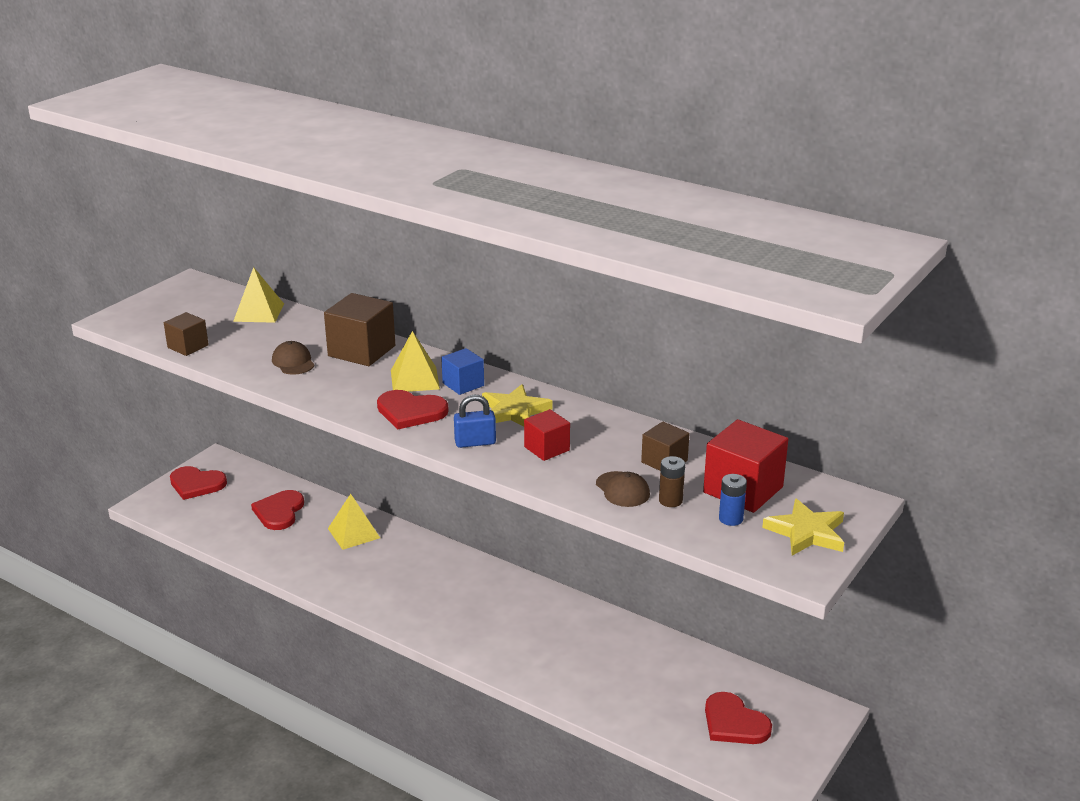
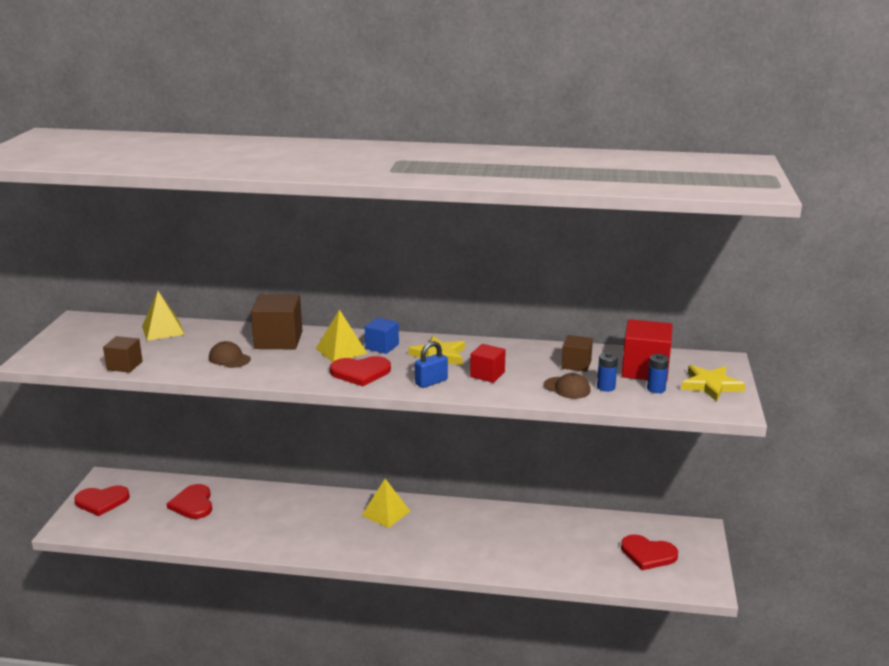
camera: 25 degrees left, 5 degrees down
yellow pyramid [328,494,380,550] -> yellow pyramid moved to [361,479,410,528]
brown battery [659,456,685,507] -> blue battery [597,352,618,392]

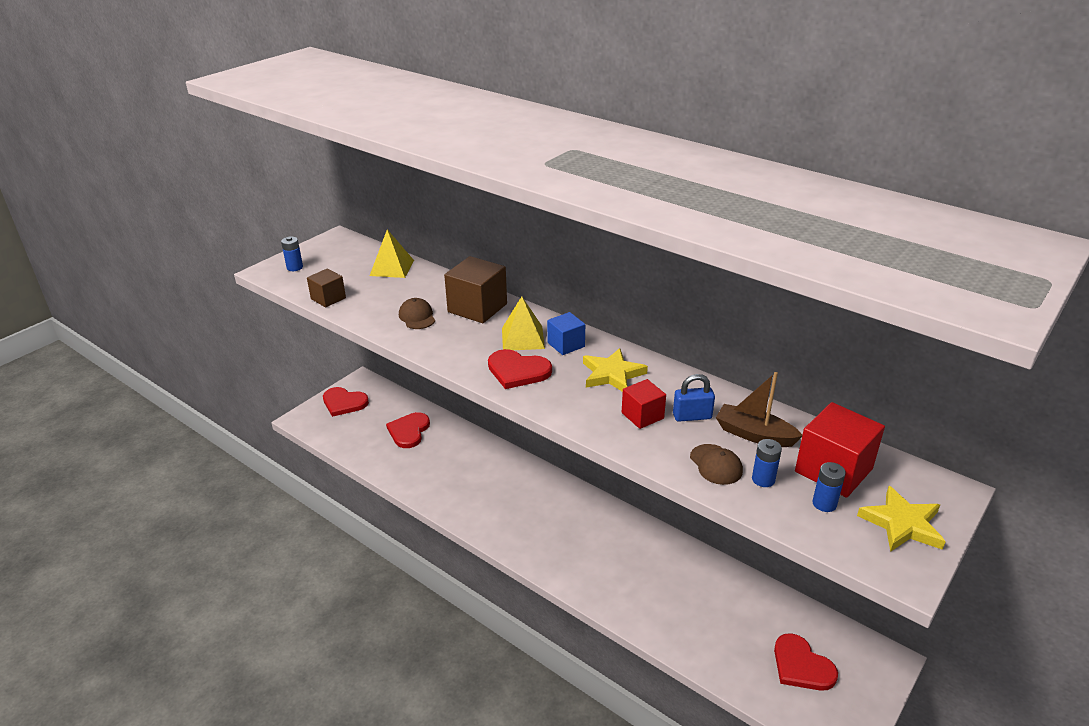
camera: 30 degrees right, 10 degrees up
yellow pyramid [361,479,410,528] -> none
blue padlock [415,341,448,388] -> blue padlock moved to [673,374,715,422]
brown cube [561,335,593,372] -> brown boat [716,372,802,447]
none -> blue battery [281,237,303,271]

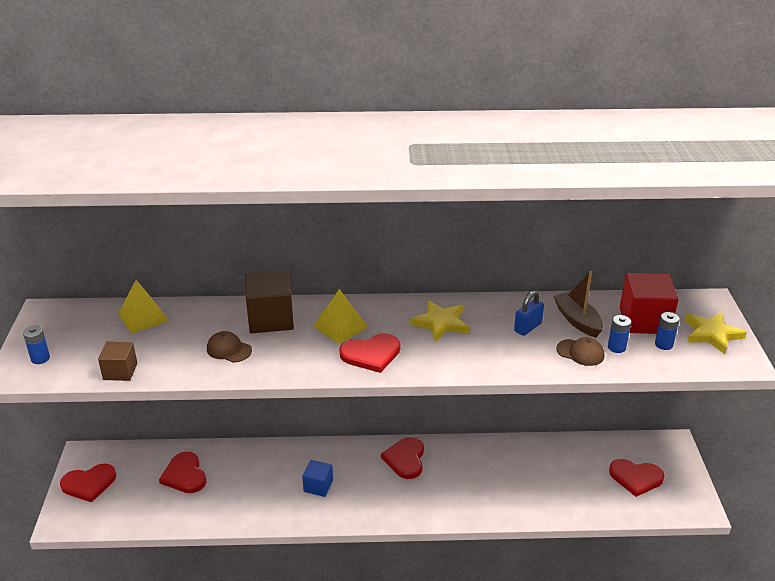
camera: 40 degrees left, 0 degrees up
blue cube [547,312,585,355] -> blue cube moved to [302,460,333,497]
red cube [622,379,666,429] -> none
brown boat [716,372,802,447] -> brown boat turned 75 degrees clockwise [553,271,603,338]
none -> red heart [381,437,424,479]

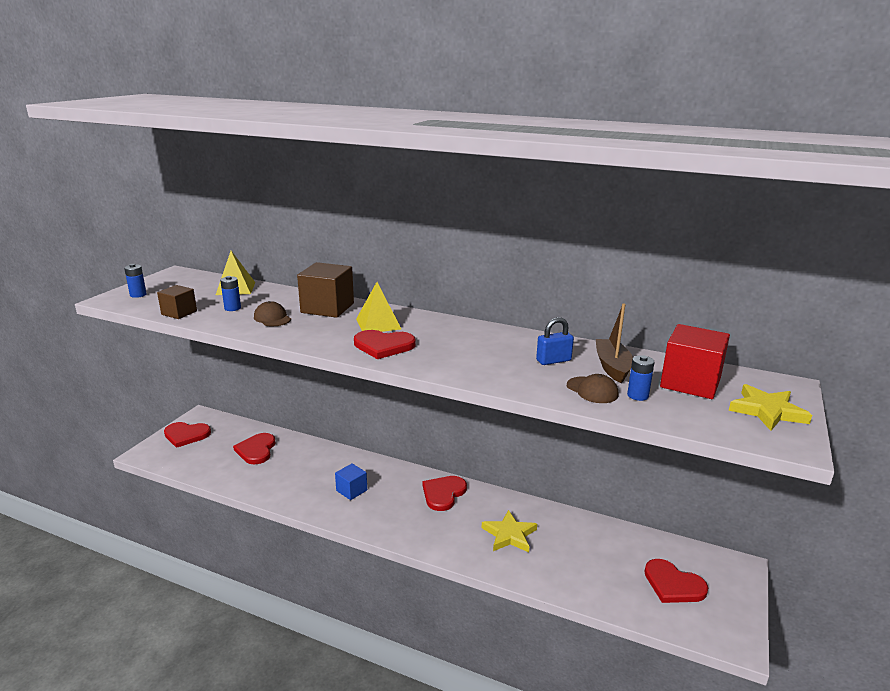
camera: 25 degrees right, 10 degrees down
yellow star [410,300,469,342] -> yellow star moved to [482,510,537,552]
blue battery [655,312,680,350] -> blue battery moved to [220,276,241,311]

